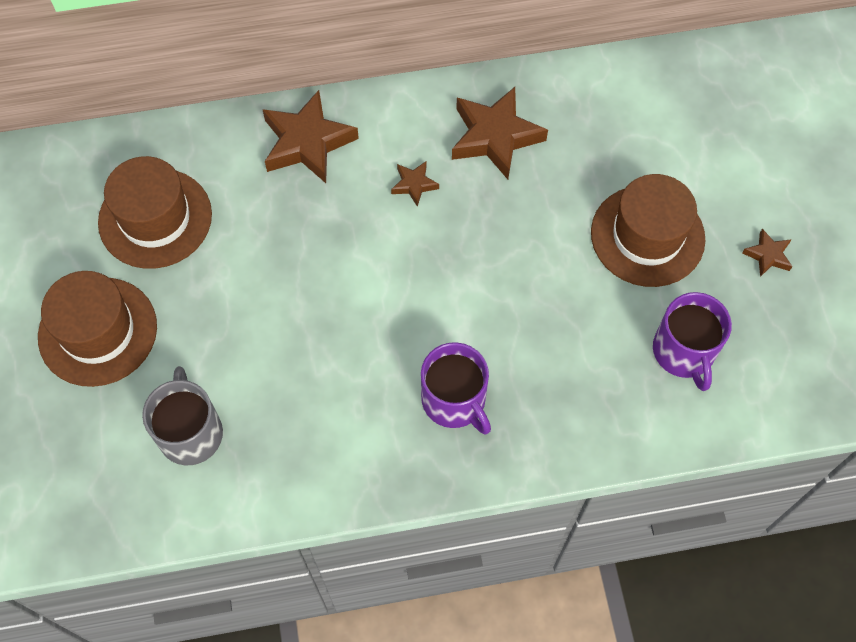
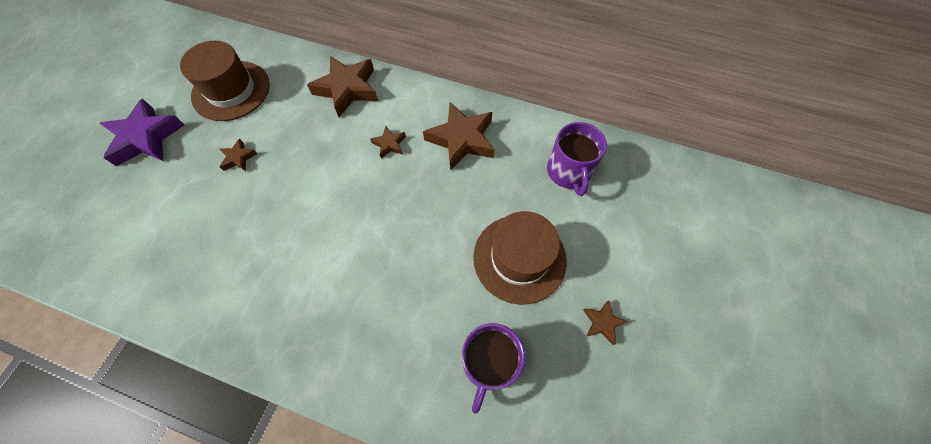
camera: 30 degrees right, 0 degrees up
brown hat [38,271,157,387] -> purple star [100,99,184,166]
grey mug [142,366,223,465] -> none
purple mug [421,342,491,434] -> purple mug moved to [547,122,607,196]
none -> brown star [219,139,258,171]

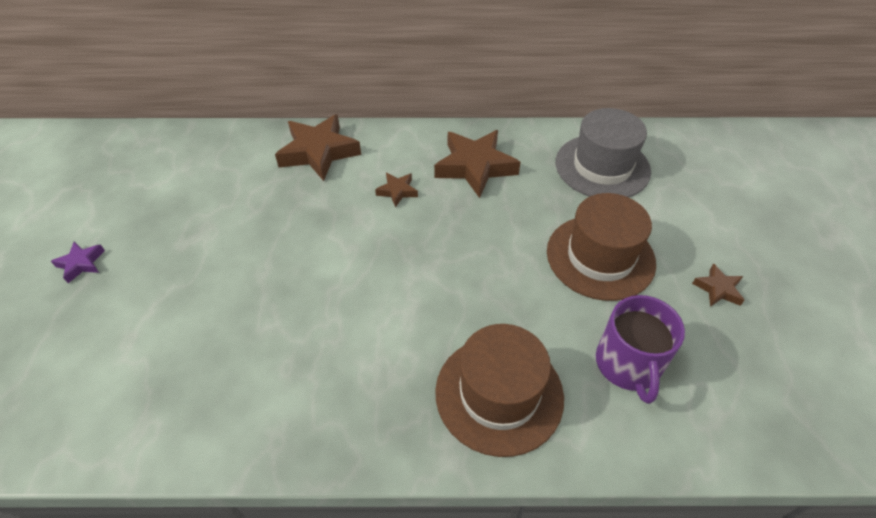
camera: 20 degrees left, 15 degrees down
purple star [100,99,184,166] -> purple star [51,242,105,283], size x0.48
brown hat [180,41,270,121] -> brown hat moved to [435,324,564,457]
brown star [219,139,258,171] -> none
purple mug [547,122,607,196] -> grey hat [556,108,651,198]

